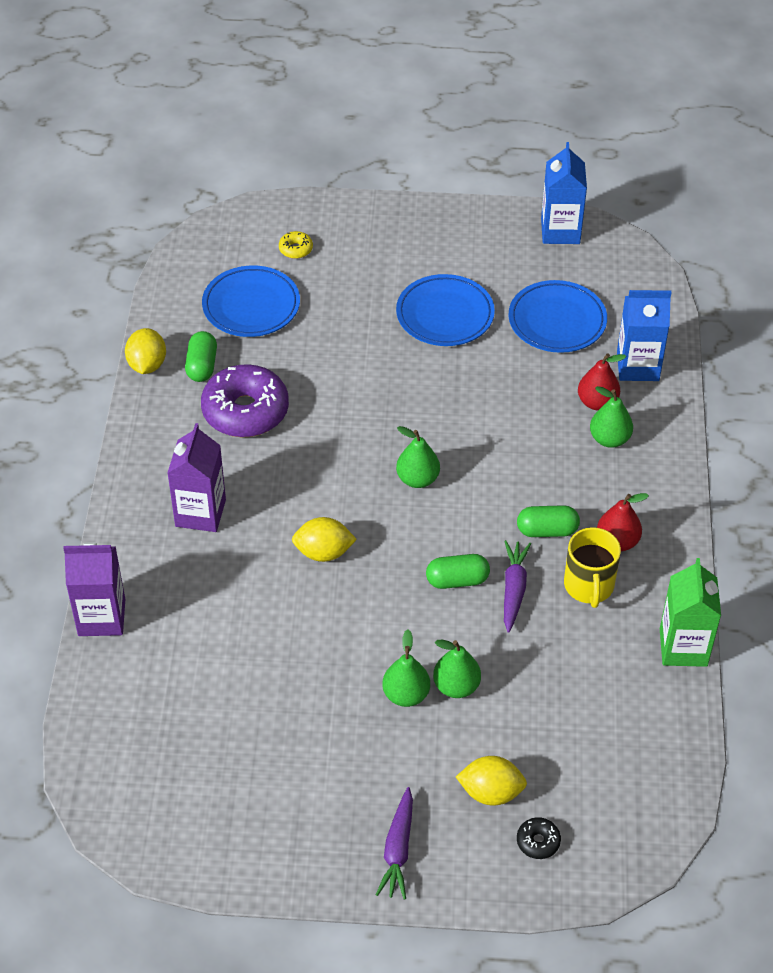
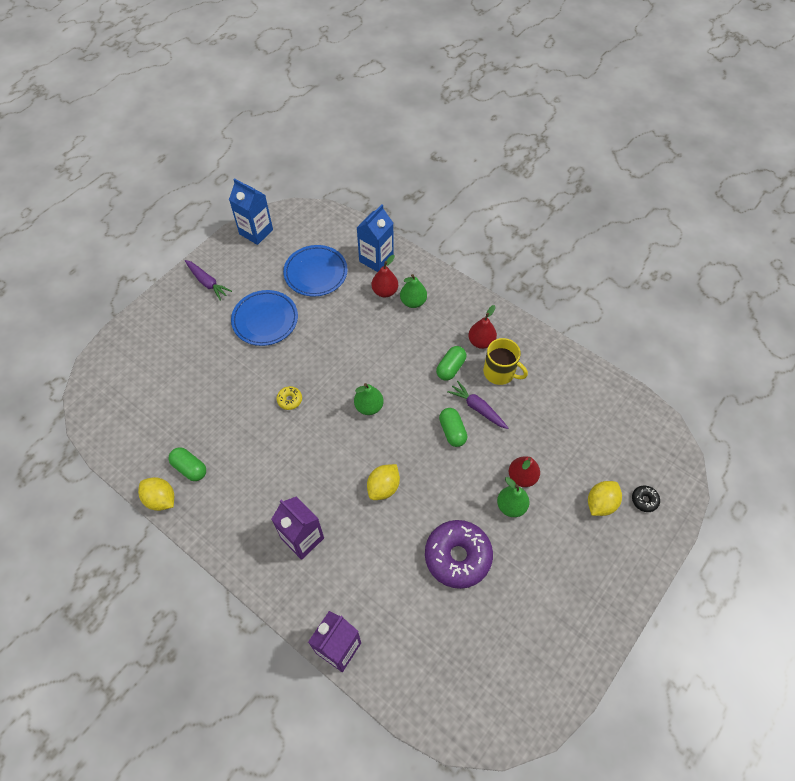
camera: 55 degrees left, 10 degrees up
purple donut [201,364,289,437] -> purple donut moved to [425,520,493,589]
blue plate [202,266,300,337] -> none
yellow donut [279,231,313,259] -> yellow donut moved to [277,386,302,410]
purple carrot [376,787,413,900] -> purple carrot moved to [185,260,232,301]
green capsule [426,554,490,589] -> green capsule turned 45 degrees counterclockwise [439,408,467,447]
green pear [433,640,481,698] -> red pear [509,456,540,487]
green carton [660,558,721,667] -> none

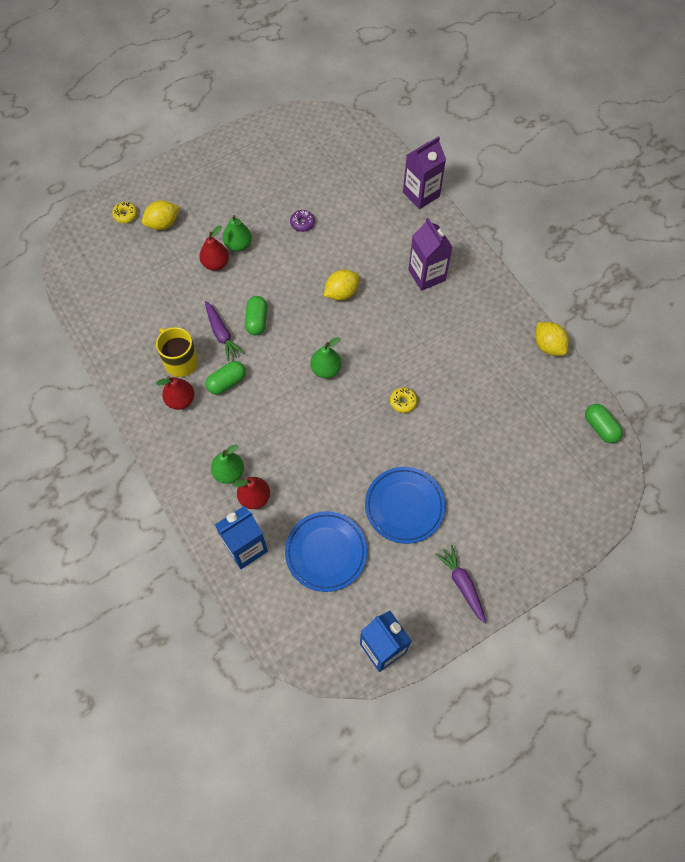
camera: 160 degrees left, 5 degrees up
green capsule [168,447,206,481] -> green capsule moved to [585,404,623,443]
purple donut [425,520,493,589] -> purple donut [290,210,315,232], size x0.42
black donut [632,486,660,512] -> yellow donut [112,202,137,223]

